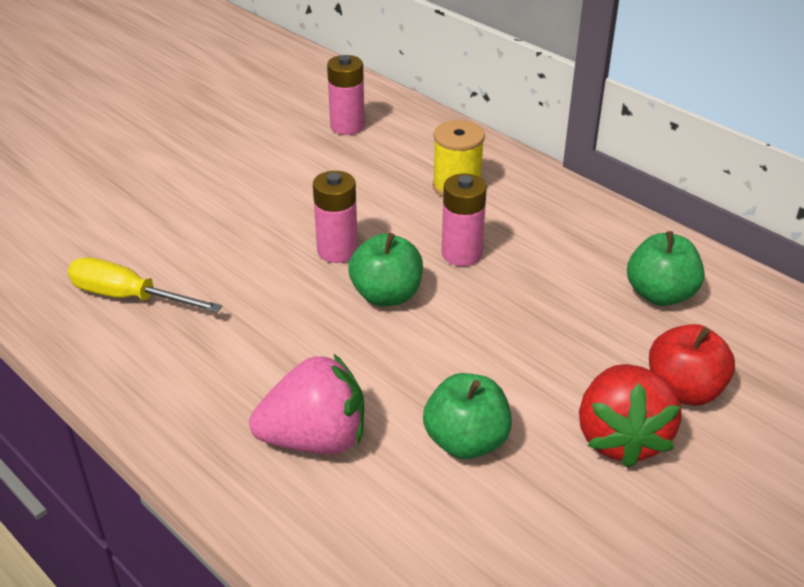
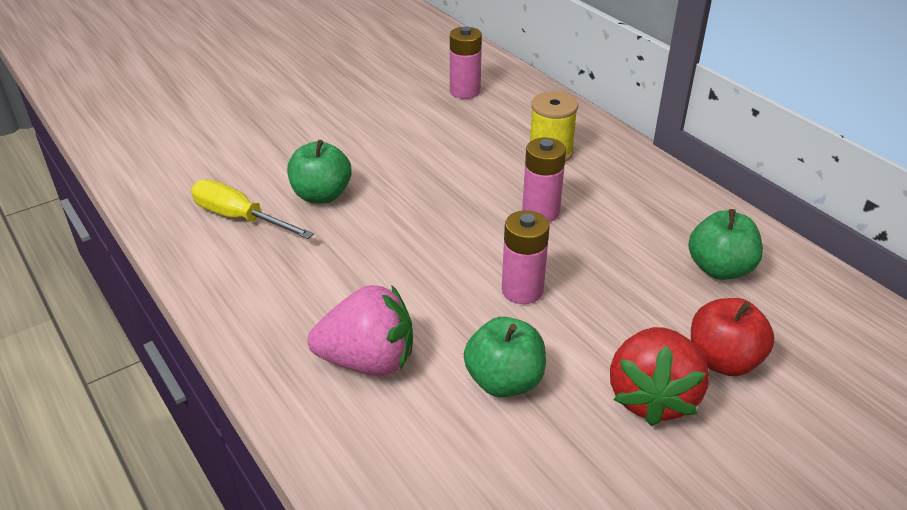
camera: 10 degrees right, 0 degrees up
pink battery [313,171,358,263] -> pink battery moved to [502,210,550,304]
green apple [348,233,423,307] -> green apple moved to [287,140,352,204]

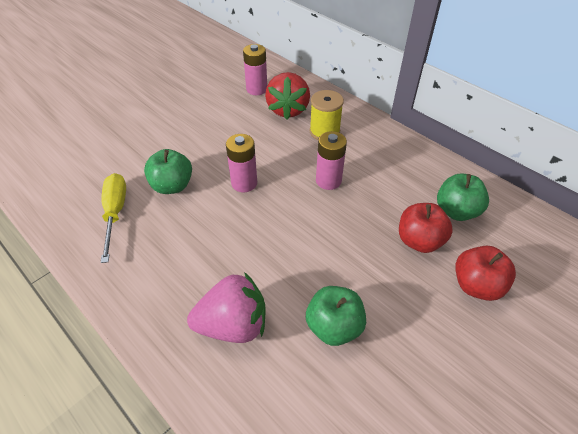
camera: 10 degrees left, 10 degrees up
yellow screwdriver [191,180,314,239] -> yellow screwdriver turned 60 degrees clockwise [101,173,126,263]
pink battery [502,210,550,304] -> pink battery moved to [226,134,257,192]
red strawberry [610,327,709,426] -> red strawberry moved to [265,72,310,119]
none -> red apple [399,203,453,253]

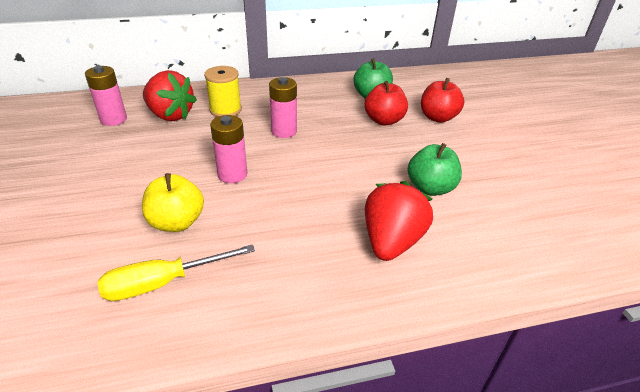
camera: 60 degrees left, 10 degrees down
yellow screwdriver [101,173,126,263] -> yellow screwdriver turned 45 degrees counterclockwise [98,244,255,301]
green apple [144,149,192,194] -> yellow apple [142,173,204,232]
pink strawberry [187,272,266,343] -> red strawberry [365,181,433,261]

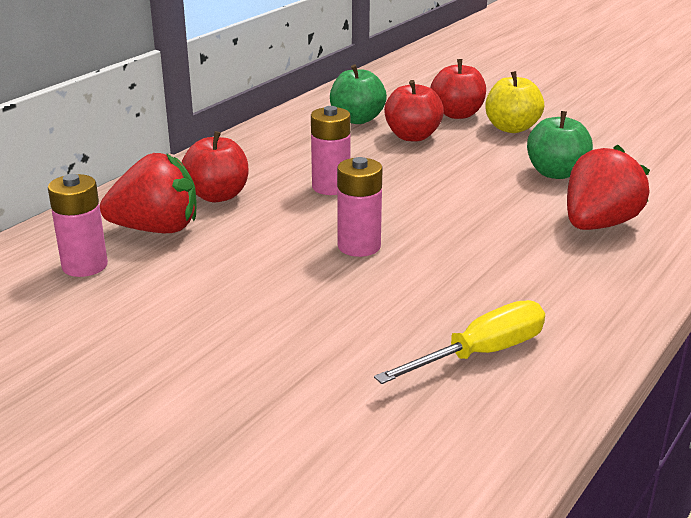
camera: 40 degrees left, 10 degrees down
yellow screwdriver [98,244,255,301] -> yellow screwdriver turned 150 degrees counterclockwise [374,300,545,384]
yellow apple [142,173,204,232] -> yellow apple moved to [485,71,544,133]
yellow spool [204,66,242,117] -> red apple [181,131,248,202]
red strawberry [365,181,433,261] -> red strawberry turned 60 degrees clockwise [567,145,650,230]

